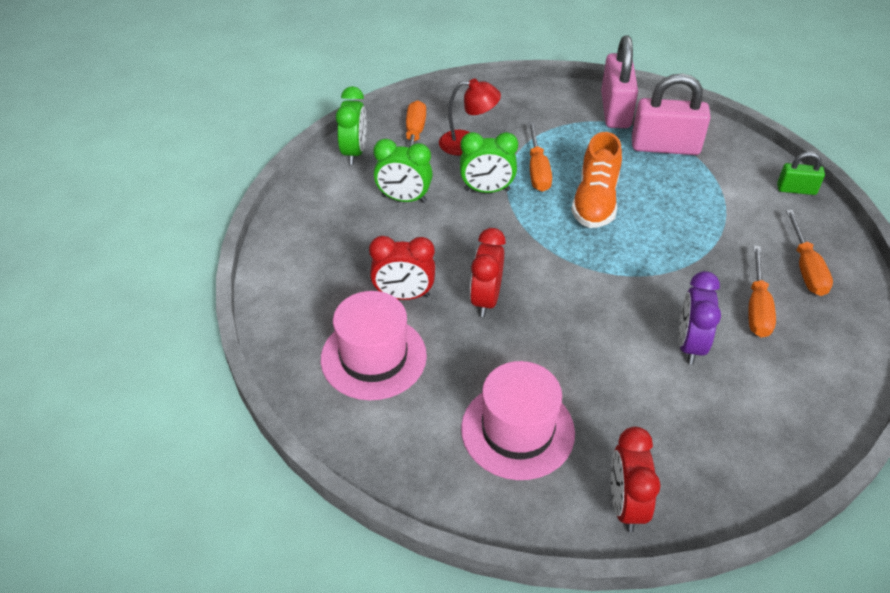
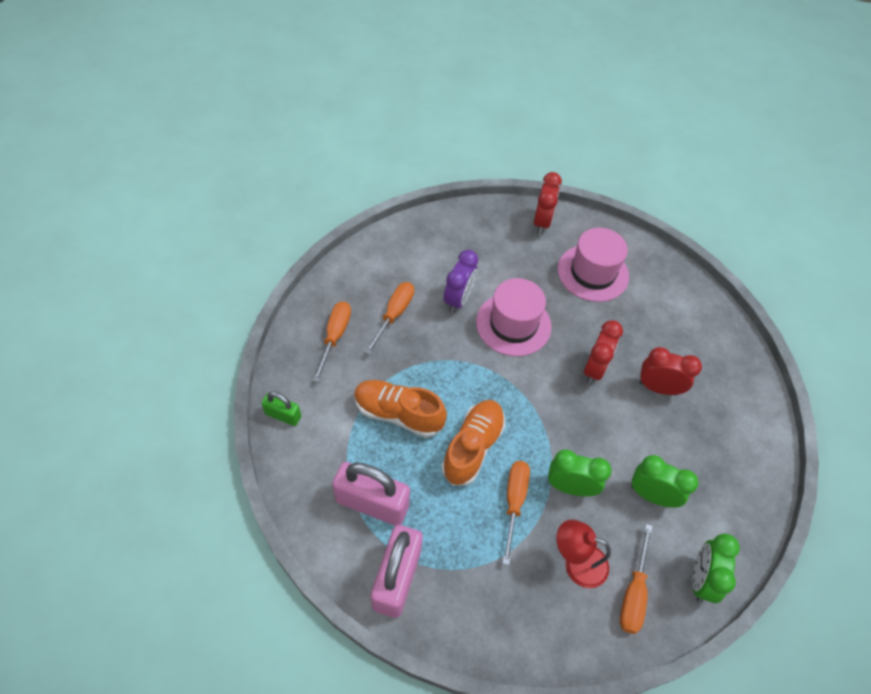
camera: 170 degrees left, 10 degrees up
pink hat [321,291,427,400] -> pink hat moved to [476,278,552,356]
none -> orange shoe [354,380,447,438]

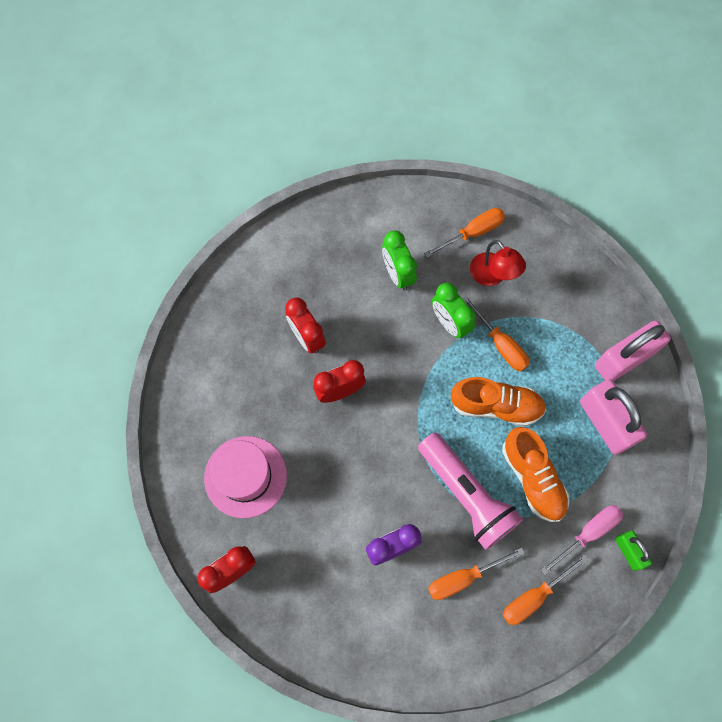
camera: 135 degrees left, 15 degrees up
orange shoe [441,400,506,486] -> orange shoe turned 150 degrees counterclockwise [450,377,546,426]
pink hat [476,278,552,356] -> none
orange screwdriver [502,461,530,565] -> orange screwdriver turned 90 degrees counterclockwise [462,296,530,371]
green clock [692,533,740,603] -> none
none -> pink flashlight [418,432,523,550]
none -> pink screwdriver [540,505,623,575]

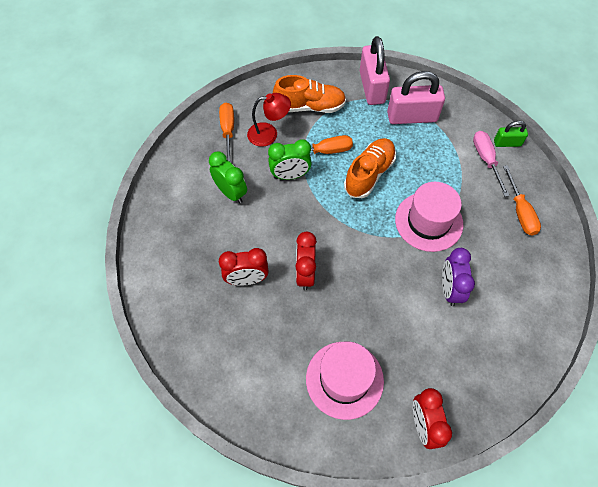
camera: 65 degrees left, 10 degrees down
green clock [382,231,417,291] -> green clock turned 135 degrees counterclockwise [209,152,247,203]
pink flashlight [418,432,523,550] -> pink hat [395,182,463,252]
orange screwdriver [428,547,524,600] -> none
orange shoe [502,427,569,522] -> orange shoe moved to [273,75,346,113]

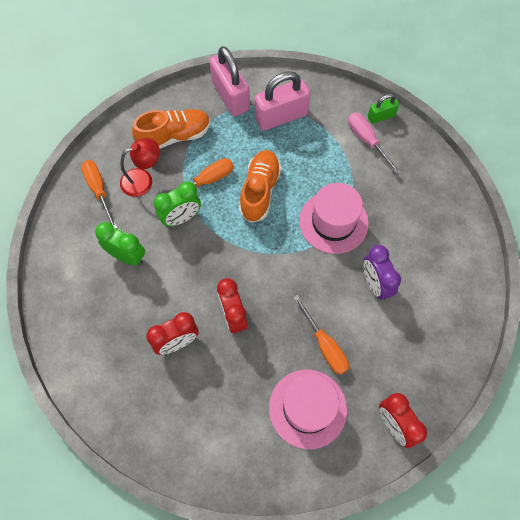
camera: 20 degrees left, 5 degrees up
orange screwdriver [503,165,541,236] -> orange screwdriver moved to [293,295,349,375]

